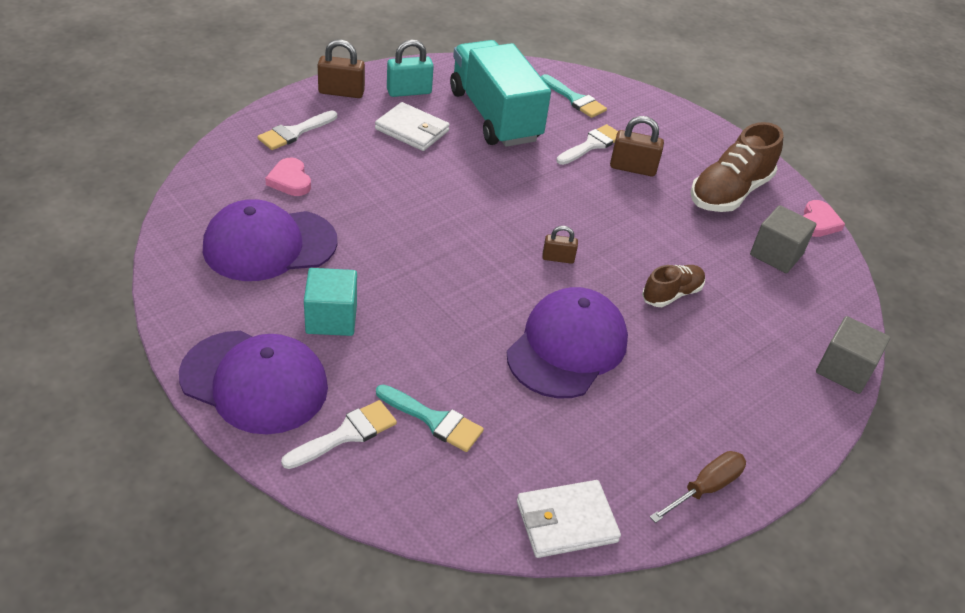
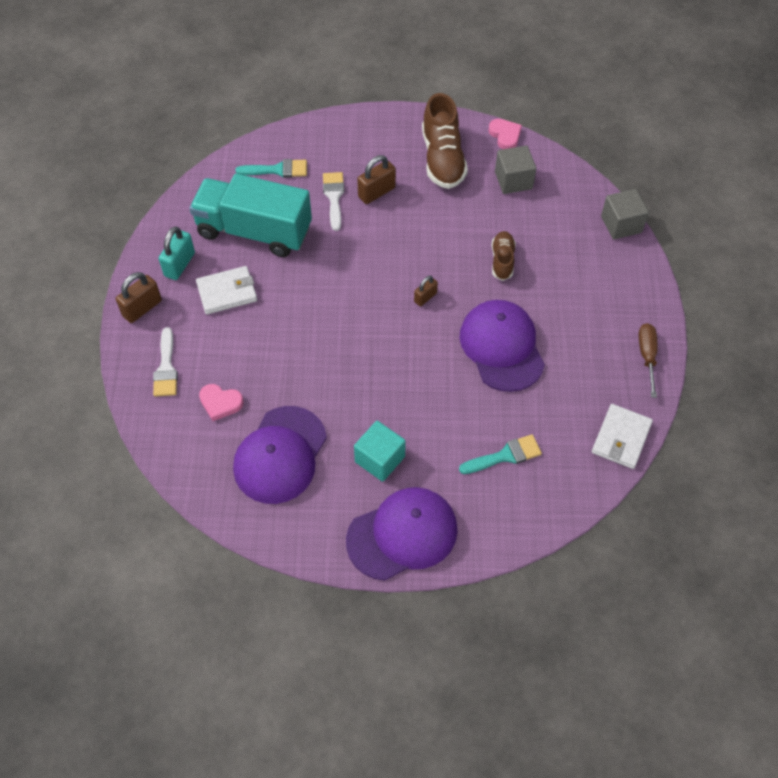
camera: 45 degrees left, 15 degrees up
white brush [281,400,397,469] -> none

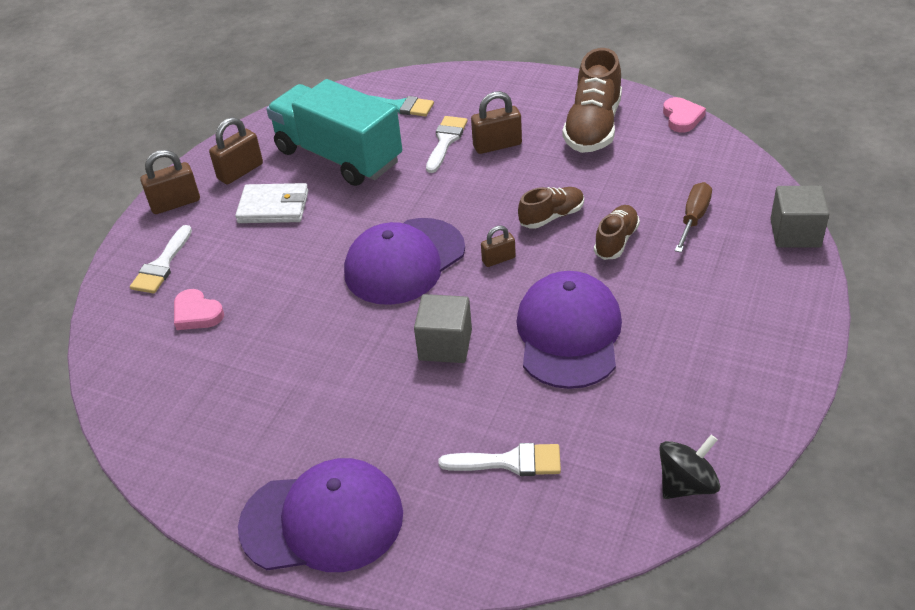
camera: 25 degrees right, 15 degrees down
turquoise padlock [159,226,195,280] -> brown padlock [209,117,263,185]
purple cap [233,406,327,504] -> purple cap moved to [344,218,465,305]
turquoise cube [354,421,406,482] -> none
turquoise brush [459,434,542,474] -> white brush [438,443,561,476]
grey cube [495,146,536,194] -> grey cube moved to [414,294,472,363]
white wallet [592,404,653,469] -> black spinning top [659,435,720,499]
brown screwdriver [639,323,658,398] -> brown screwdriver moved to [675,182,712,253]
none -> brown shoe [518,187,584,229]

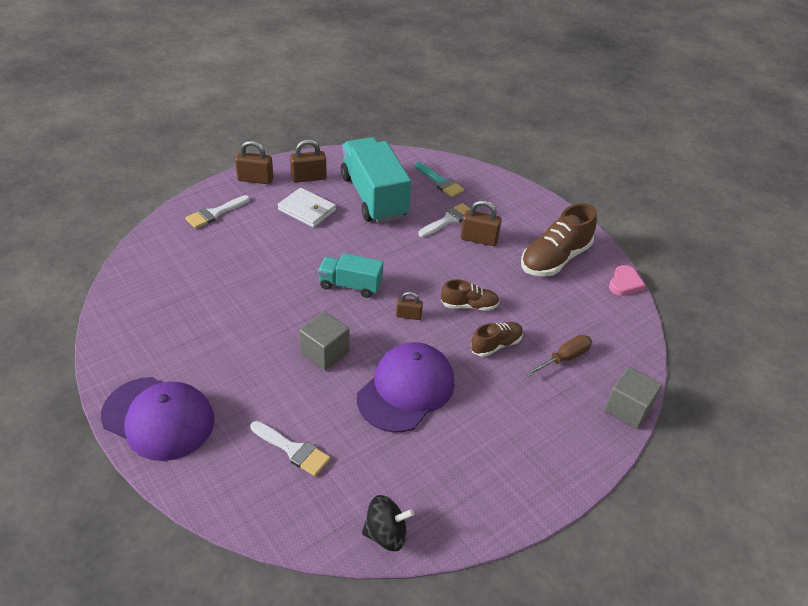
camera: 25 degrees right, 0 degrees up
pink heart [174,289,224,330] -> none
purple cap [344,218,465,305] -> turquoise truck [318,253,383,298]

